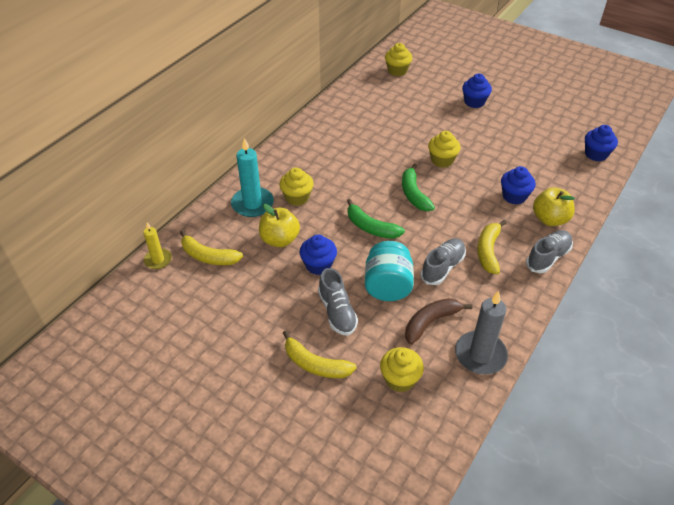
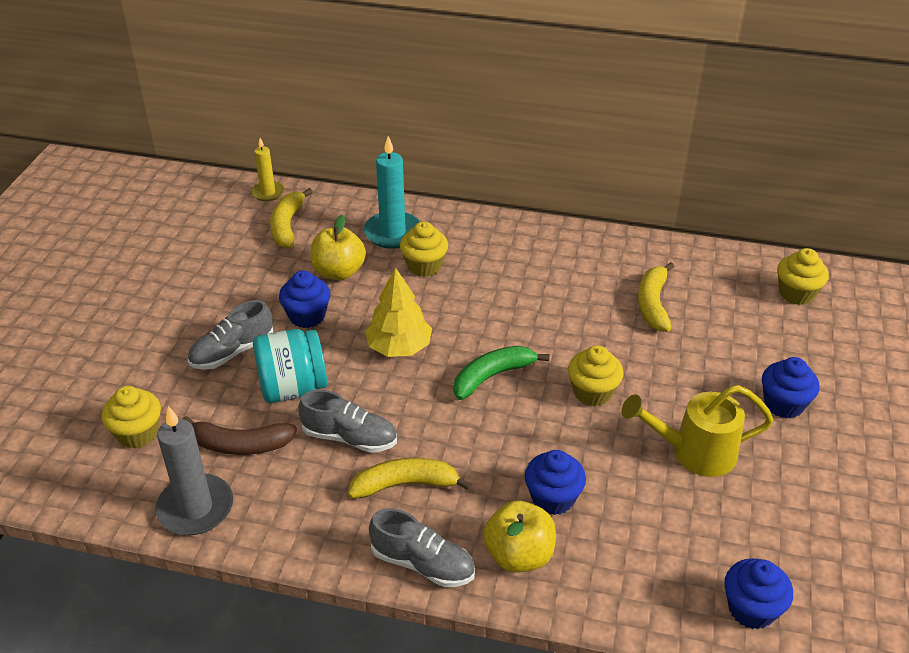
camera: 70 degrees right, 5 degrees down
yellow banana [283,330,357,378] -> yellow banana moved to [638,262,674,331]
green banana [347,199,405,239] -> yellow tree [365,267,432,357]
brown banana [405,298,472,345] -> brown banana turned 150 degrees clockwise [183,416,297,455]
none -> yellow watering can [622,385,774,477]

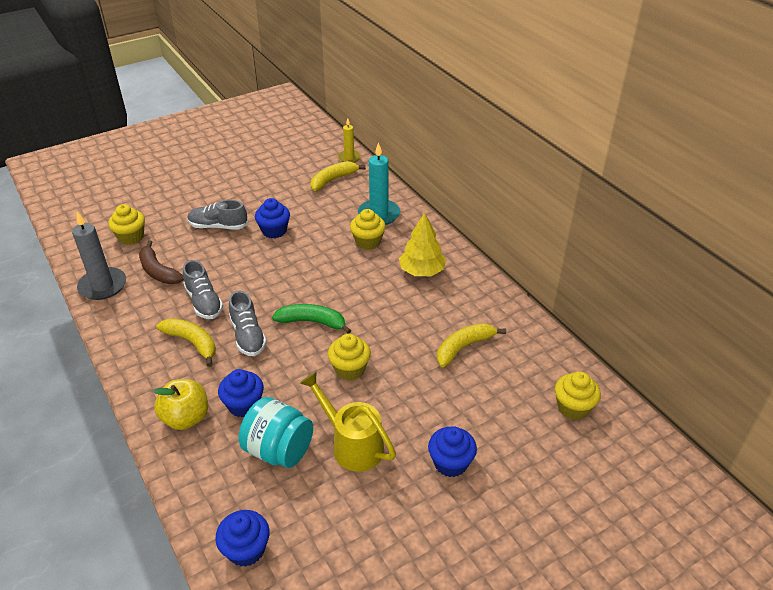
camera: 45 degrees right, 0 degrees up
turquoise jar [253,329,327,403] -> turquoise jar moved to [239,397,313,468]
yellow apple [310,215,366,280] -> none
yellow tree [365,267,432,357] -> yellow tree moved to [399,212,446,276]
grey shoe [369,508,475,587] -> grey shoe moved to [229,291,267,356]

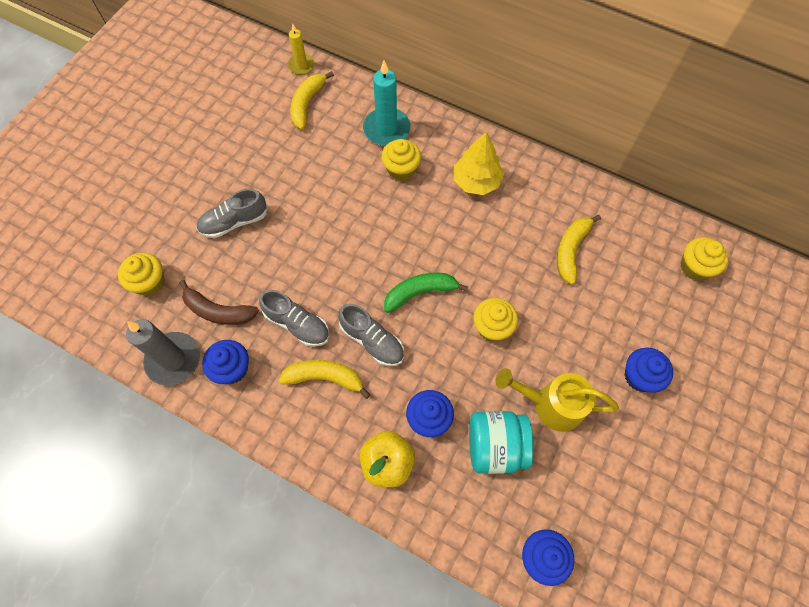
camera: 30 degrees left, 25 degrees up
blue cupcake [255,198,290,238] -> blue cupcake moved to [202,340,249,384]

